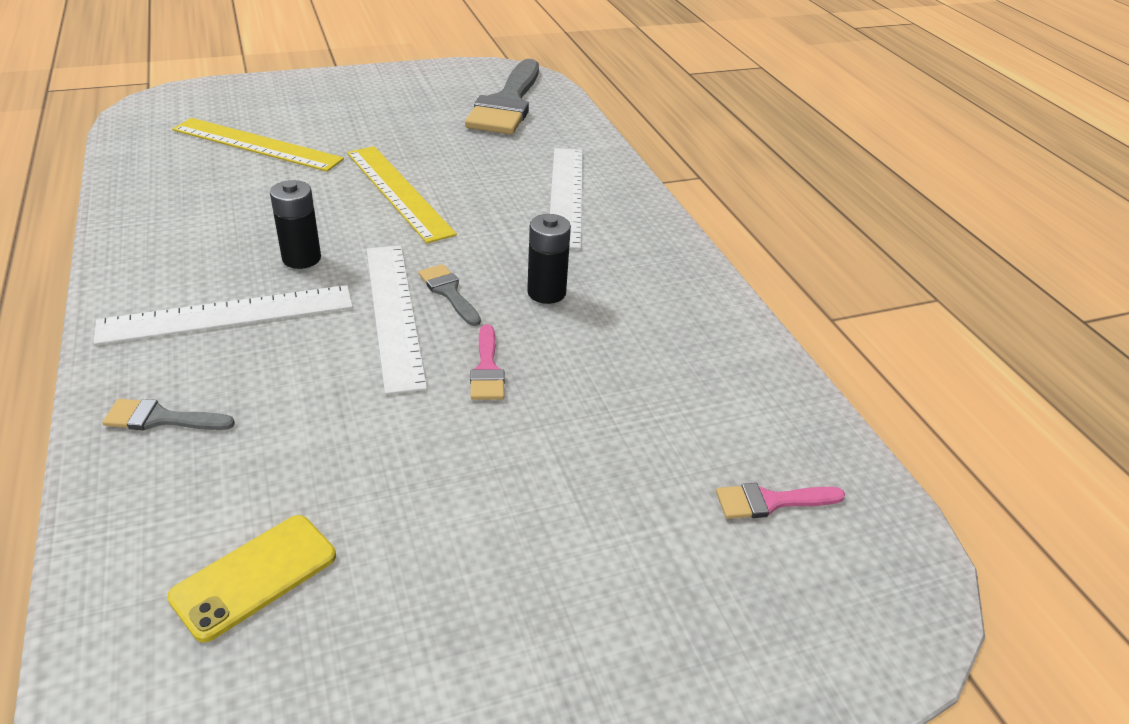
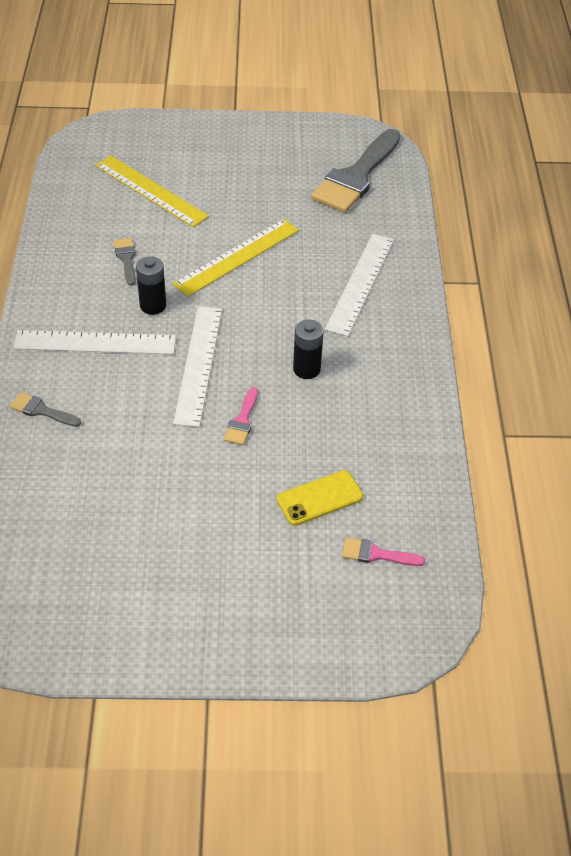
camera: 20 degrees right, 10 degrees up
yellow phone [167,515,336,643] -> yellow phone moved to [277,470,363,526]
yellow ruler [347,146,457,243] -> yellow ruler turned 60 degrees clockwise [173,219,299,297]
grey brush [418,264,481,326] -> grey brush moved to [114,238,136,286]

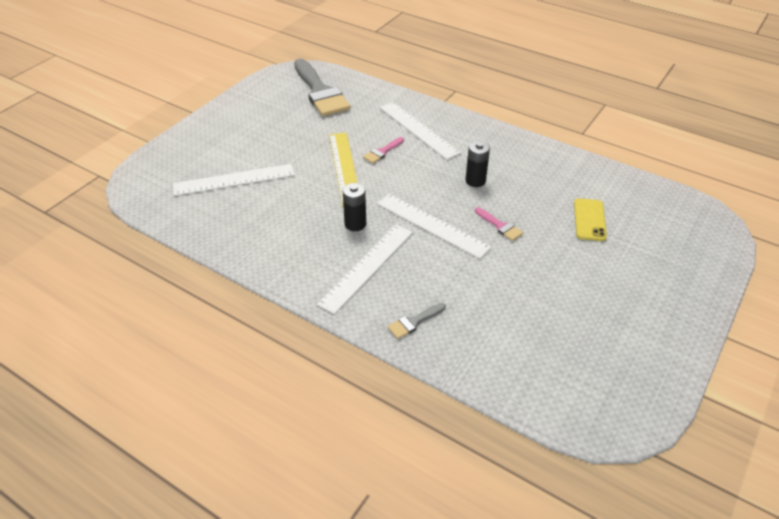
camera: 55 degrees left, 5 degrees down
yellow ruler [95,155,209,227] -> white ruler [173,164,295,196]
grey brush [114,238,136,286] -> none
pink brush [342,537,425,566] -> pink brush moved to [363,137,404,164]

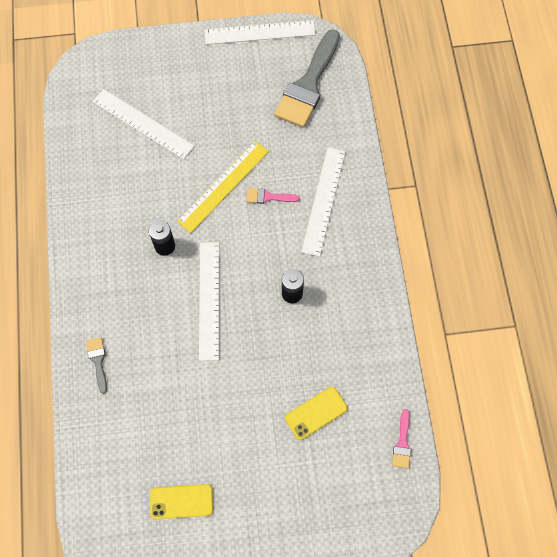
camera: 50 degrees right, 25 degrees up
white ruler [317,224,413,314] -> white ruler moved to [204,20,316,45]
grey brush [388,303,446,339] -> grey brush turned 60 degrees clockwise [86,337,107,394]
pink brush [475,207,523,241] -> pink brush moved to [392,409,411,468]
none -> yellow phone [150,484,213,519]

